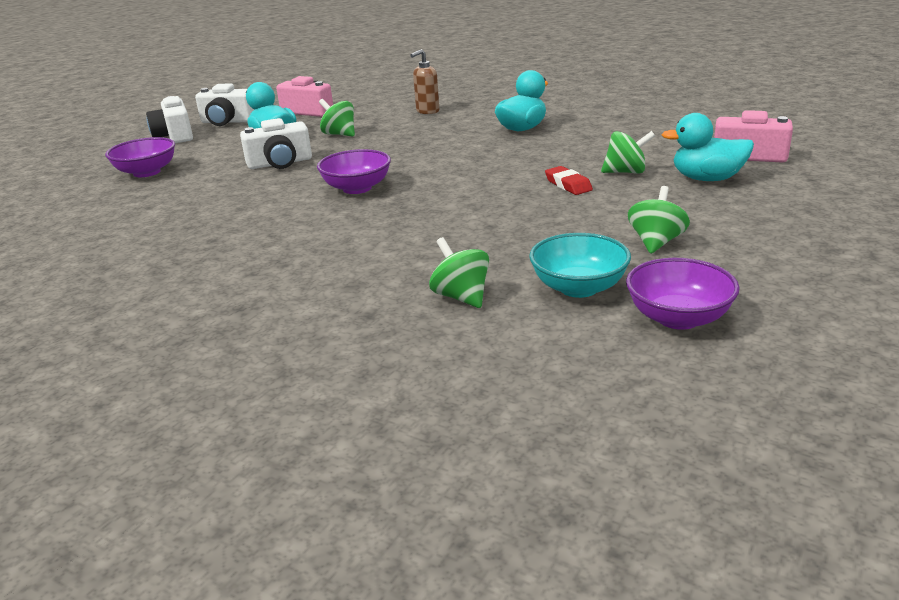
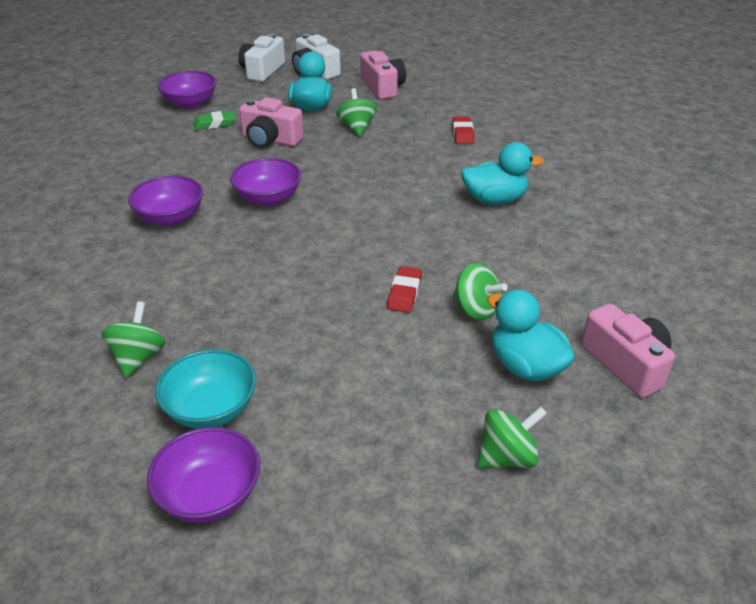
camera: 40 degrees right, 10 degrees up
white camera [240,118,312,169] -> pink camera [239,97,304,148]
brown soap dispenser [410,49,439,114] -> red eraser [453,117,474,144]
green spinning top [628,186,690,254] -> green spinning top moved to [477,407,547,469]
none -> purple bowl [128,176,203,226]
none -> green eraser [193,110,236,130]

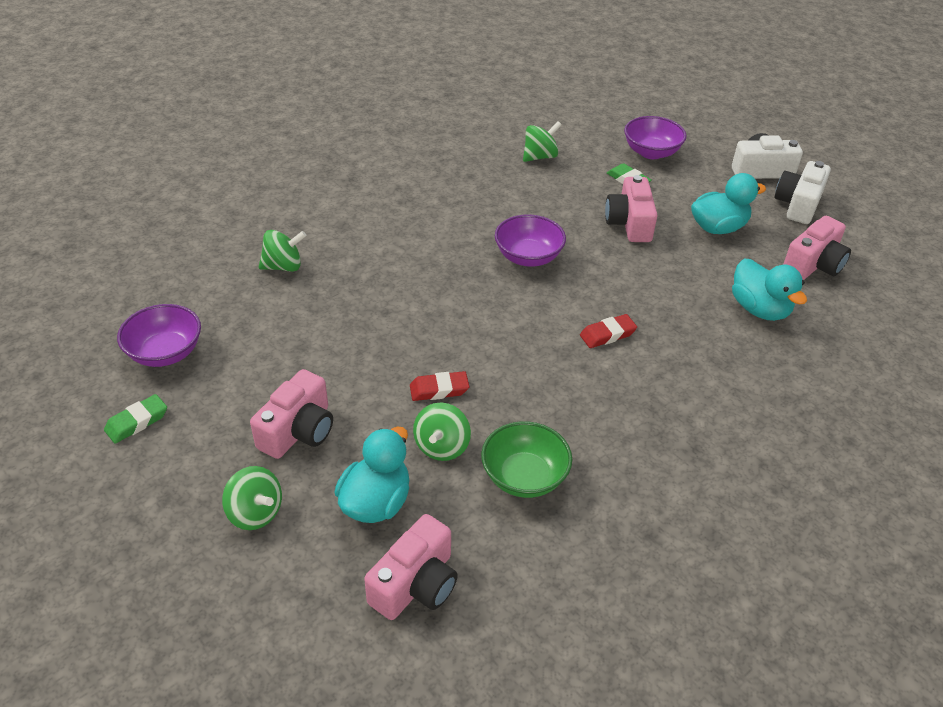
camera: 65 degrees right, 5 degrees up
purple bowl [128,176,203,226] -> none
turquoise bowl [155,349,256,429] -> none
green spinning top [336,88,377,136] -> green spinning top moved to [523,121,562,162]
red eraser [453,117,474,144] -> red eraser moved to [580,314,637,348]
turquoise duck [461,142,544,205] -> turquoise duck moved to [732,259,807,321]
none -> green eraser [104,394,167,443]
none -> pink camera [250,369,333,459]
none -> green bowl [481,421,572,498]

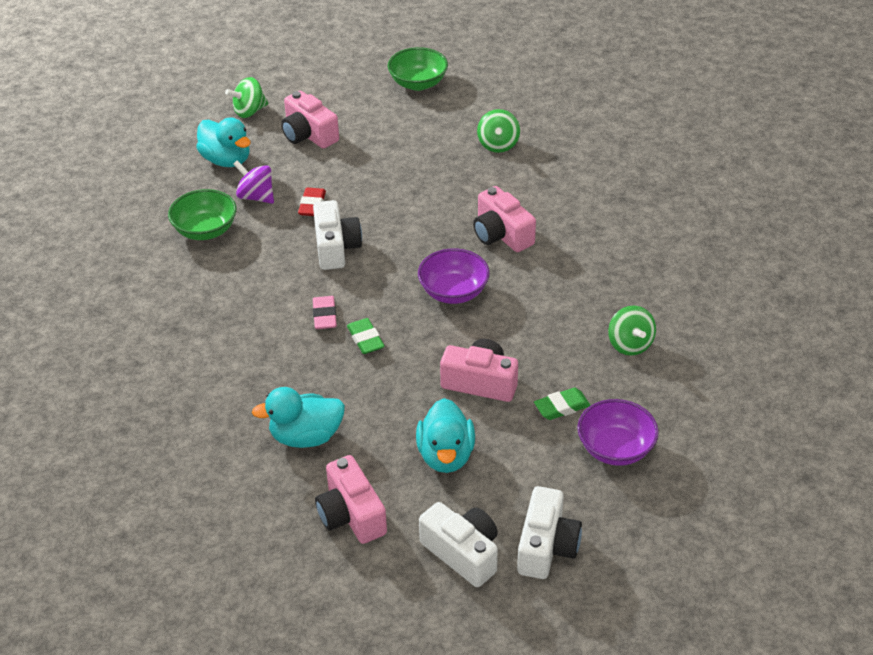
camera: 110 degrees right, 0 degrees up
green eraser [104,394,167,443] -> green eraser moved to [347,318,385,354]
purple bowl [117,304,201,367] -> green bowl [388,47,448,91]
pink camera [364,514,458,620] -> pink camera moved to [473,186,536,252]
green spinning top [413,402,471,461] -> purple spinning top [233,160,274,204]
red eraser [580,314,637,348] -> pink eraser [313,296,337,329]
none -> white camera [313,200,362,270]

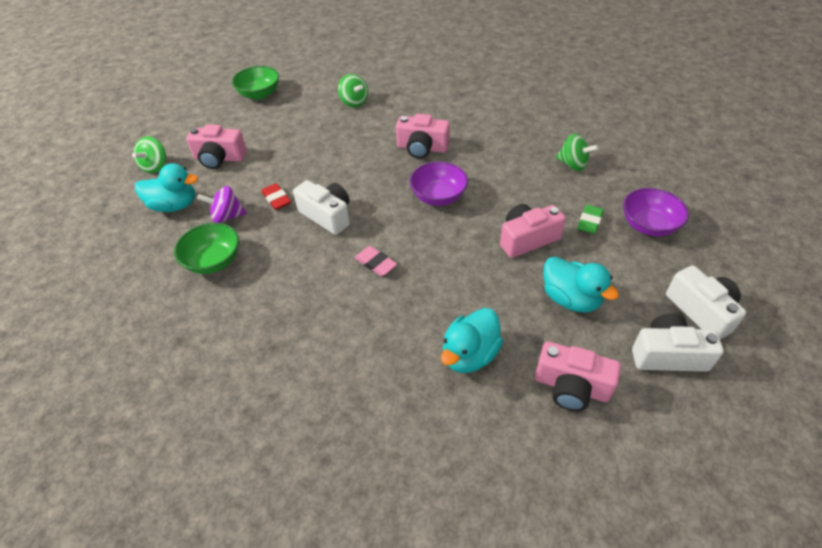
camera: 40 degrees left, 5 degrees up
green eraser [347,318,385,354] -> none

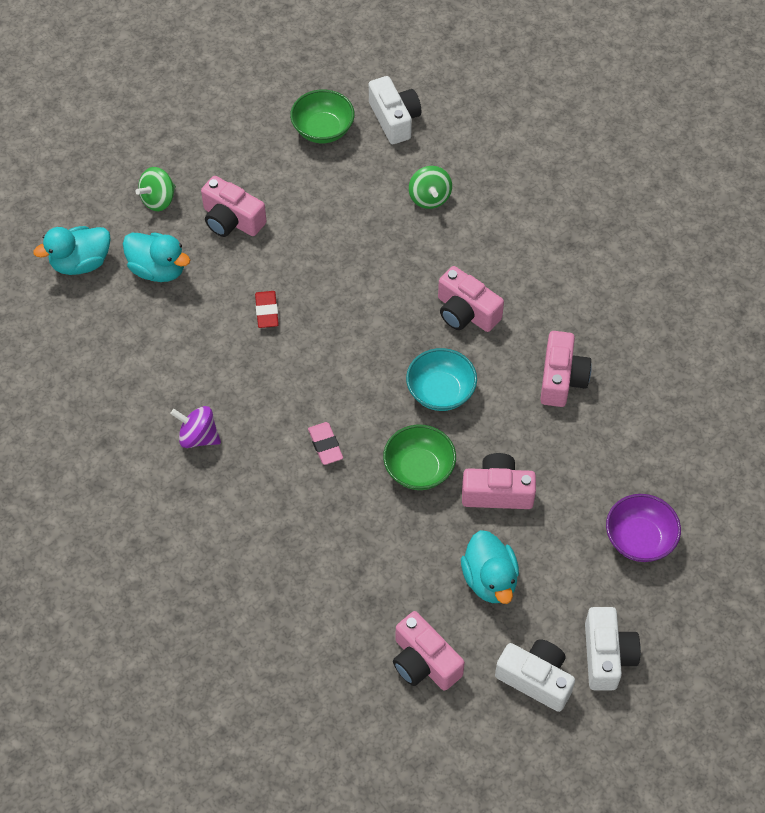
camera: 25 degrees right, 10 degrees up
green bowl [174,223,239,274] -> green bowl moved to [383,425,456,490]
purple spinning top [197,186,247,223] -> purple spinning top moved to [170,406,221,448]
white camera [293,180,350,235] -> white camera moved to [369,76,421,144]
purple bowl [409,161,468,206] -> turquoise bowl [406,348,477,411]
turquoise duck [441,308,503,373] -> turquoise duck moved to [34,226,111,275]
green spinning top [556,134,599,171] -> none
green eraser [577,205,604,234] -> none
none -> pink camera [540,331,592,407]

